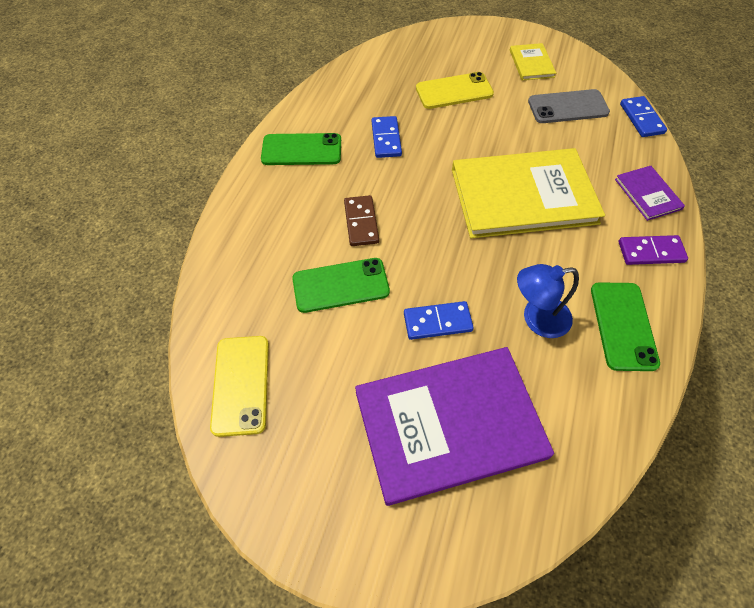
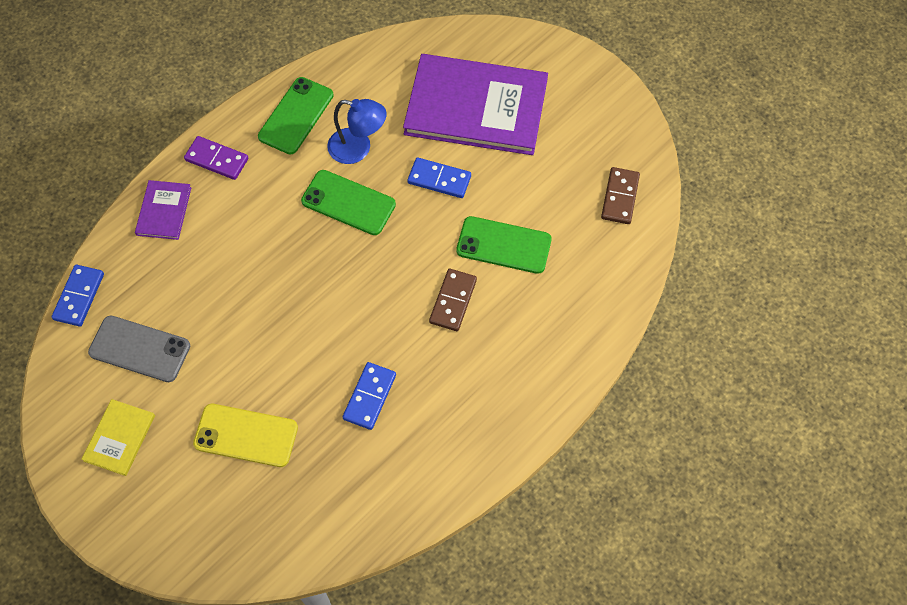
camera: 155 degrees left, 5 degrees up
yellow phone [210,336,269,437] -> brown domino [601,167,640,224]
green phone [261,133,341,165] -> green phone moved to [301,170,396,235]
yellow book [452,148,605,238] -> none

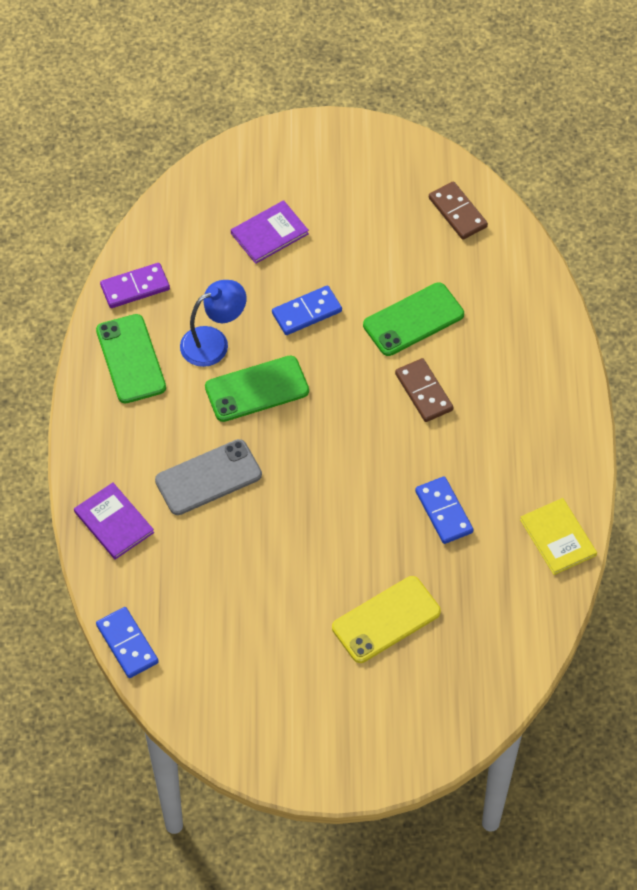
camera: 45 degrees left, 5 degrees down
yellow book [81,399,155,476] -> yellow book moved to [520,498,597,575]
grey phone [88,316,190,382] -> grey phone moved to [155,439,262,515]
purple domino [184,136,248,180] -> purple domino moved to [100,263,170,308]
purple book [403,54,548,155] -> purple book [231,200,309,264], size x0.45

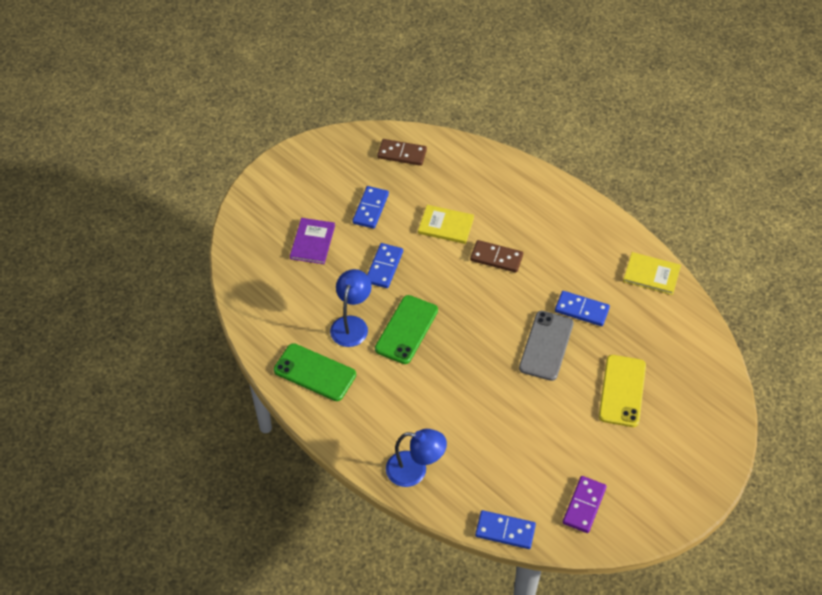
camera: 45 degrees left, 5 degrees down
purple book [74,482,154,560] -> blue lamp [386,429,447,487]
purple domino [100,263,170,308] -> purple domino moved to [563,476,607,533]
grey phone [155,439,262,515] -> grey phone moved to [519,311,574,381]
green phone [363,282,464,356] -> yellow book [418,205,474,244]
none -> blue domino [352,186,389,229]

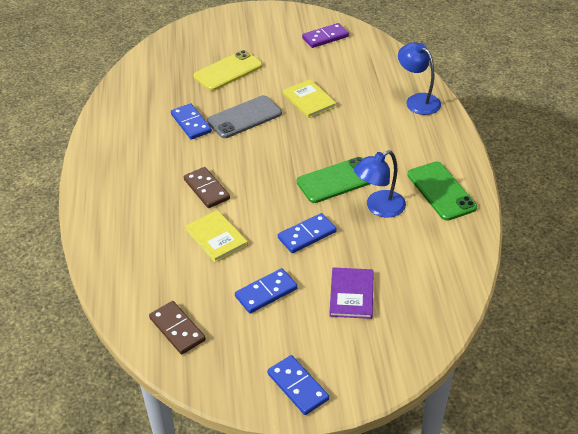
camera: 140 degrees left, 10 degrees down
purple book [290,218,335,264] -> purple book turned 45 degrees counterclockwise [329,267,374,319]
blue domino [475,510,536,549] -> blue domino moved to [267,355,329,415]
yellow book [623,252,681,295] -> yellow book moved to [283,79,336,118]

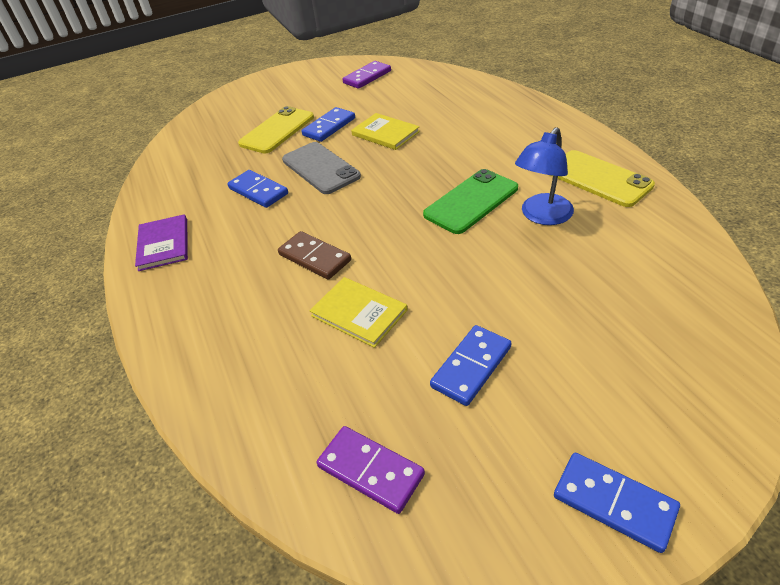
camera: 15 degrees left, 0 degrees up
brown domino [149,301,206,355] -> purple domino [317,426,425,514]
grey phone [207,95,282,138] -> grey phone turned 75 degrees counterclockwise [282,142,361,194]
blue domino [278,213,337,253] -> blue domino moved to [301,107,355,142]
purple book [329,267,374,319] -> purple book moved to [135,214,188,271]
blue lamp [398,42,441,115] -> none
green phone [407,161,477,221] -> yellow phone [550,150,655,207]

